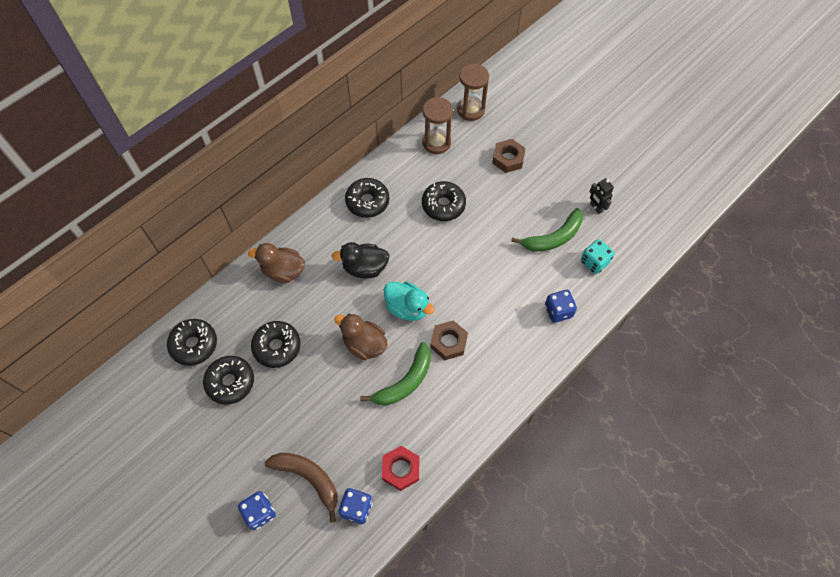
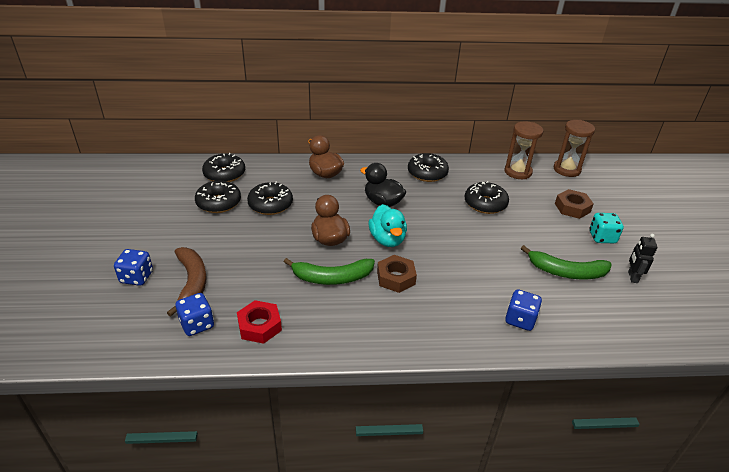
camera: 40 degrees right, 25 degrees down
turquoise dice [581,239,614,274] -> turquoise dice moved to [589,213,624,243]

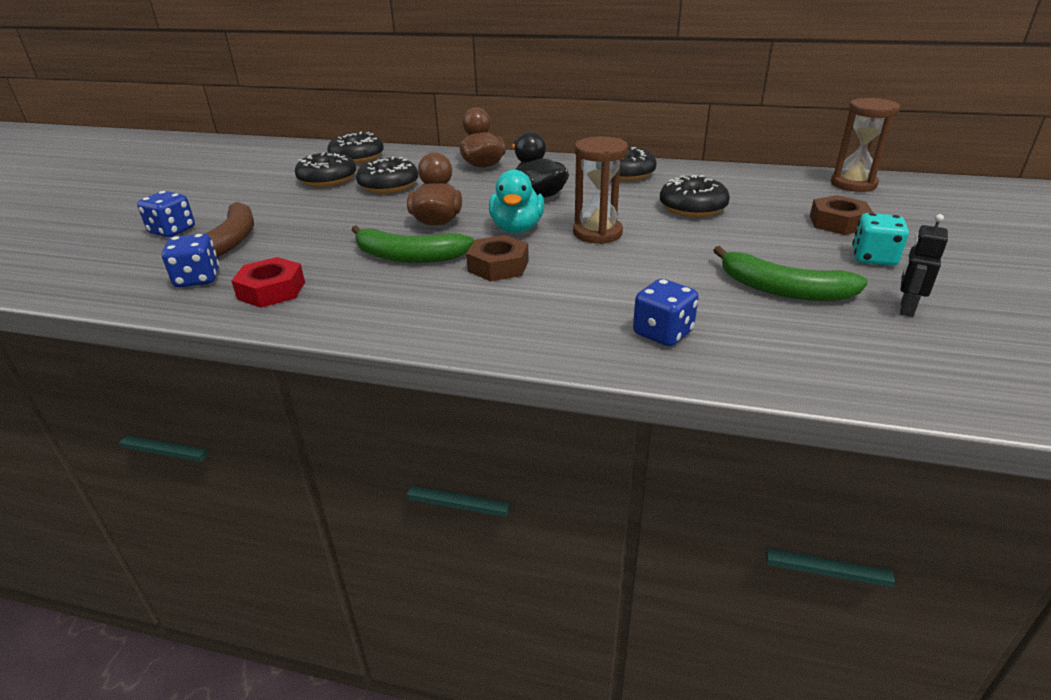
camera: 20 degrees right, 5 degrees down
brown hourglass [505,121,543,179] -> brown hourglass moved to [573,136,628,244]

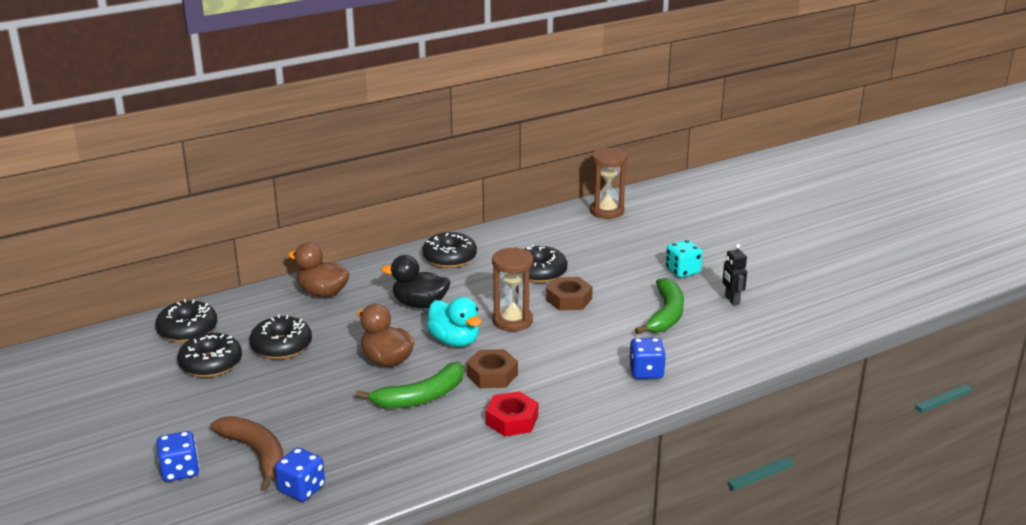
camera: 45 degrees left, 5 degrees down
red nut [232,257,305,308] -> red nut moved to [486,391,538,436]
green banana [713,246,868,301] -> green banana turned 60 degrees counterclockwise [635,278,684,334]
brown nut [810,195,873,235] -> brown nut moved to [546,277,593,311]

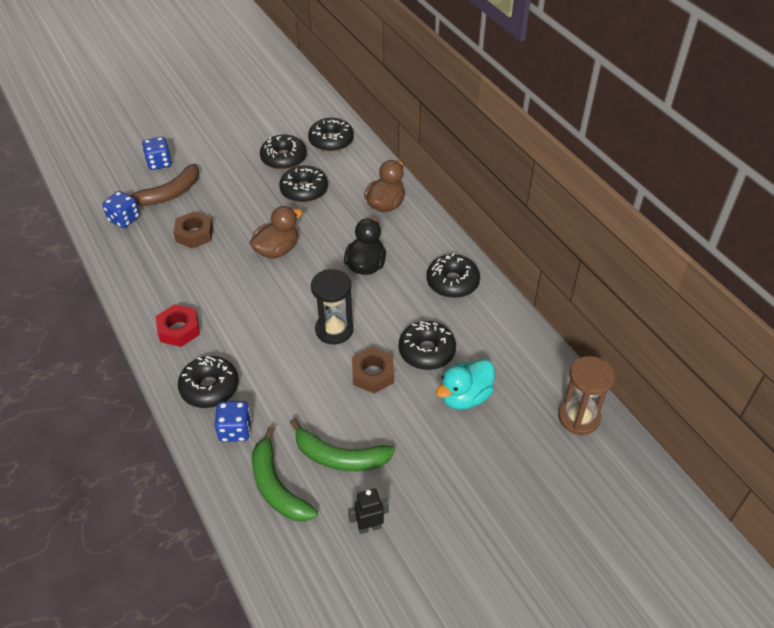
camera: 90 degrees right, 20 degrees up
green banana [356,362,464,409] -> green banana moved to [252,427,318,521]
turquoise duck [427,297,482,347] -> turquoise duck moved to [436,359,495,410]
brown nut [467,349,518,388] -> brown nut moved to [173,211,213,249]
brown hourglass [492,247,533,331] -> black hourglass [311,269,353,344]
turquoise dice [666,240,703,278] -> none
none -> black donut [178,356,239,408]

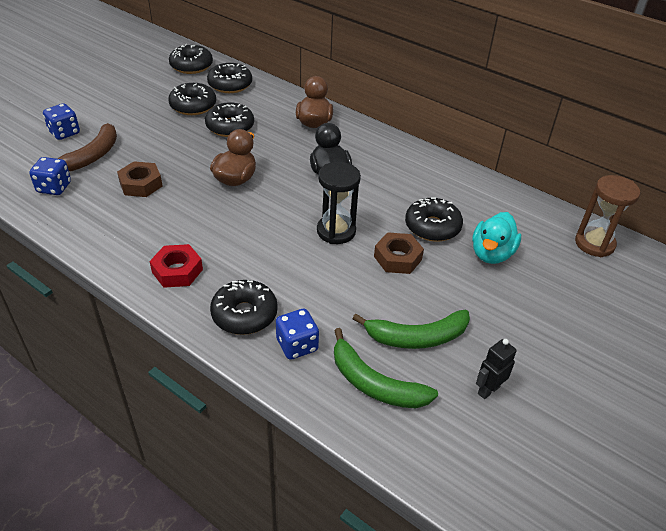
camera: 25 degrees left, 5 degrees down
black donut [426,253,480,298] -> black donut moved to [169,44,213,74]

